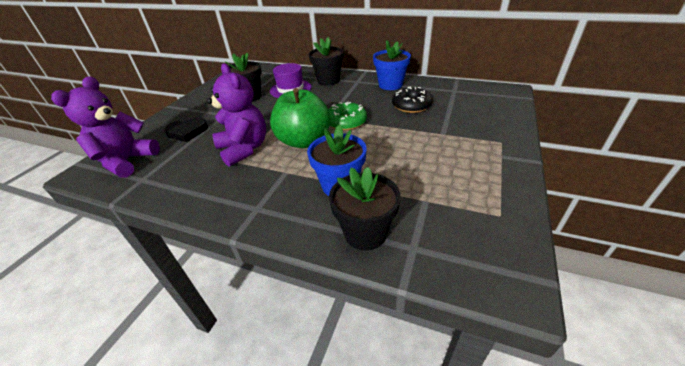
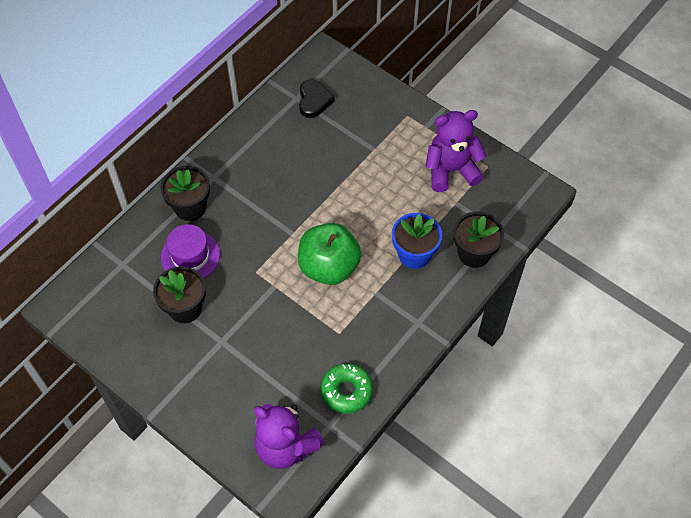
camera: 75 degrees left, 20 degrees up
black heart [164,117,208,142] -> black heart moved to [299,79,335,118]
purple teddy bear [207,63,266,167] -> purple teddy bear moved to [426,110,487,192]
green donut [329,102,367,131] -> green donut moved to [321,363,373,414]
blue flower pot [373,40,411,90] -> none
black donut [392,87,433,113] -> none

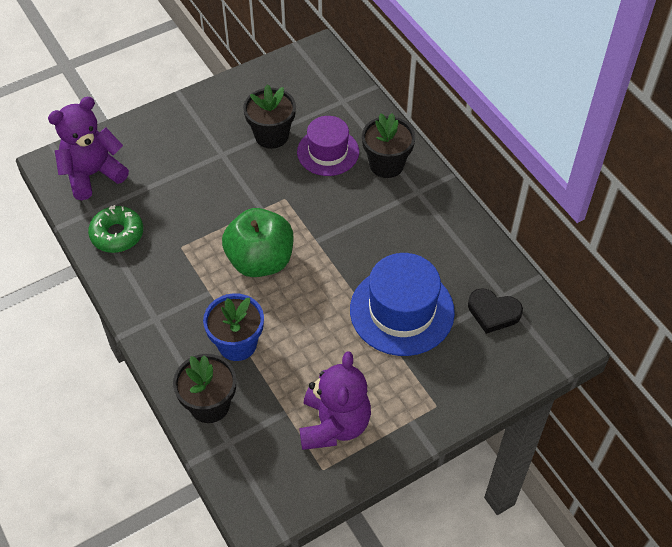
camera: 110 degrees right, 5 degrees down
none -> blue hat [350,253,455,356]

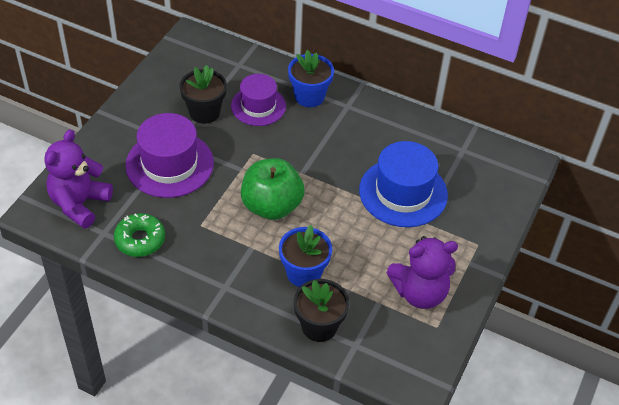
camera: 35 degrees left, 5 degrees down
purple teddy bear [299,351,371,450] -> purple teddy bear turned 105 degrees clockwise [386,236,458,309]
black flower pot [362,113,415,178] -> blue flower pot [288,50,334,107]
black heart [468,288,523,334] -> none
none -> purple hat [125,113,214,198]

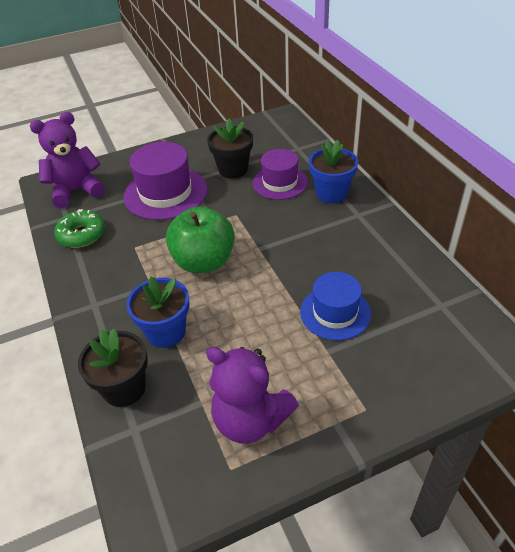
camera: 45 degrees right, 5 degrees down
blue hat [359,141,448,227] -> blue hat [300,272,371,341], size x0.66

